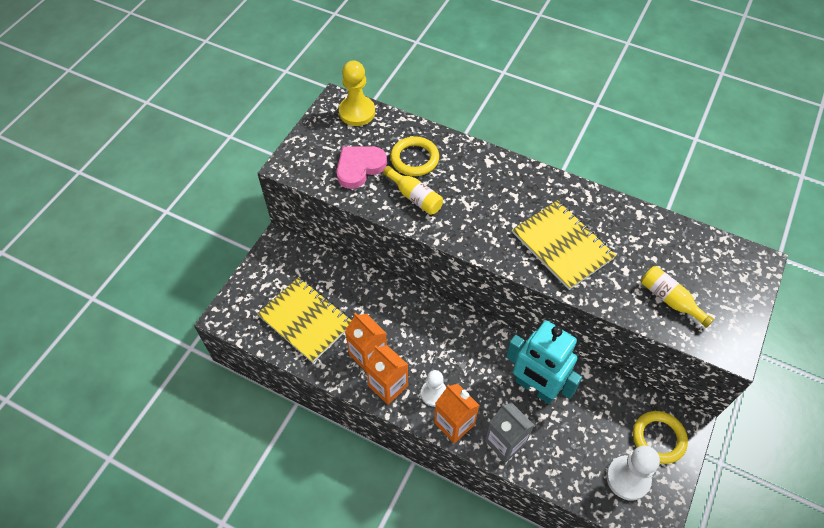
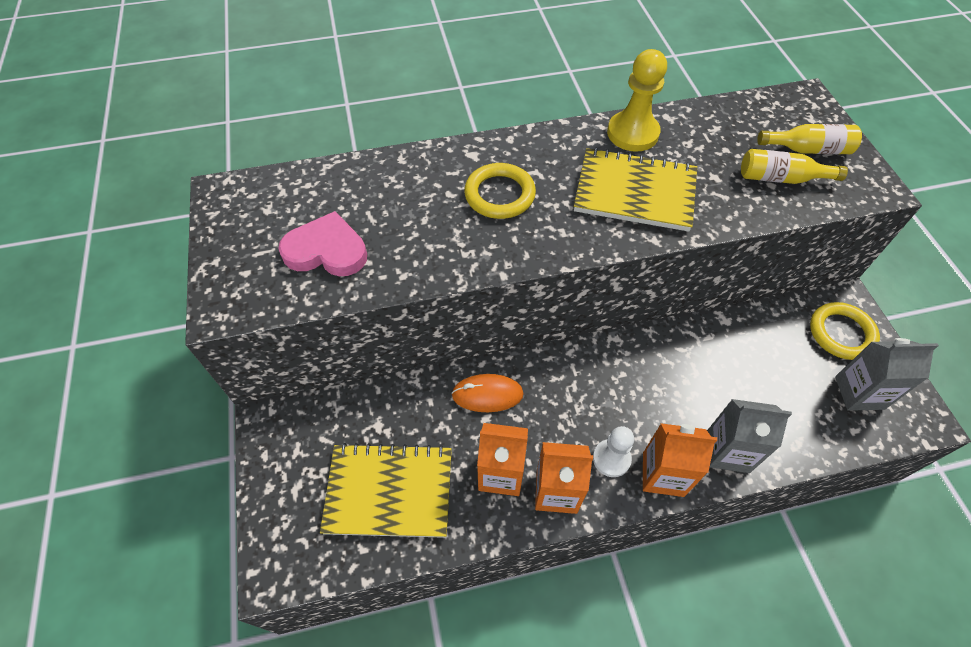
camera: 40 degrees left, 0 degrees up
pink heart [337,146,387,189] -> pink heart turned 90 degrees clockwise [278,211,367,276]
yellow pawn [339,60,375,126] -> yellow pawn moved to [607,49,667,152]
yellow bottle [383,166,443,215] -> yellow bottle moved to [757,124,862,154]
yellow ring [390,136,439,176] -> yellow ring moved to [464,163,536,219]
turquoise robot [506,321,582,404] -> none
white pawn [606,446,660,501] -> grey carton [835,338,939,411]
none -> orange mouse [451,374,524,412]

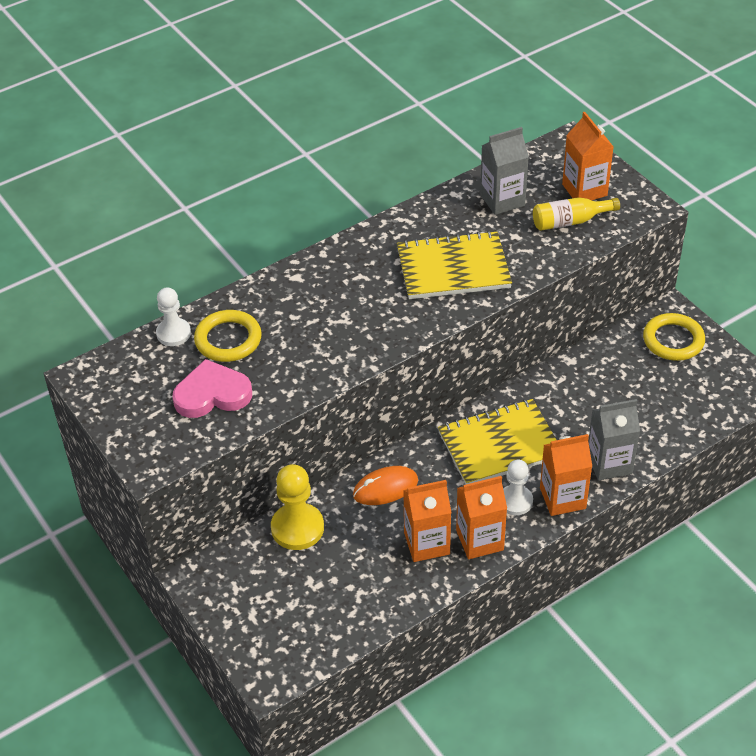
camera: 20 degrees left, 10 degrees down
yellow notebook [320,443,452,538] -> yellow notebook moved to [438,399,556,484]
yellow ring [464,163,536,219] -> yellow ring moved to [194,310,262,362]
yellow pawn [607,49,667,152] -> yellow pawn moved to [271,464,324,550]
yellow bottle [757,124,862,154] -> orange carton [562,112,614,200]
grey carton [835,338,939,411] -> grey carton moved to [480,127,529,215]
none -> white pawn [156,287,191,346]

